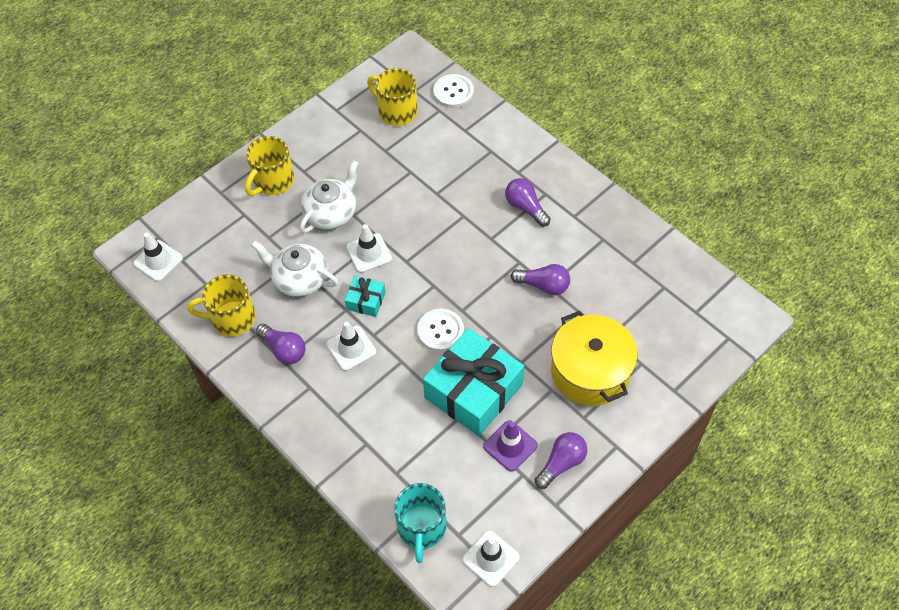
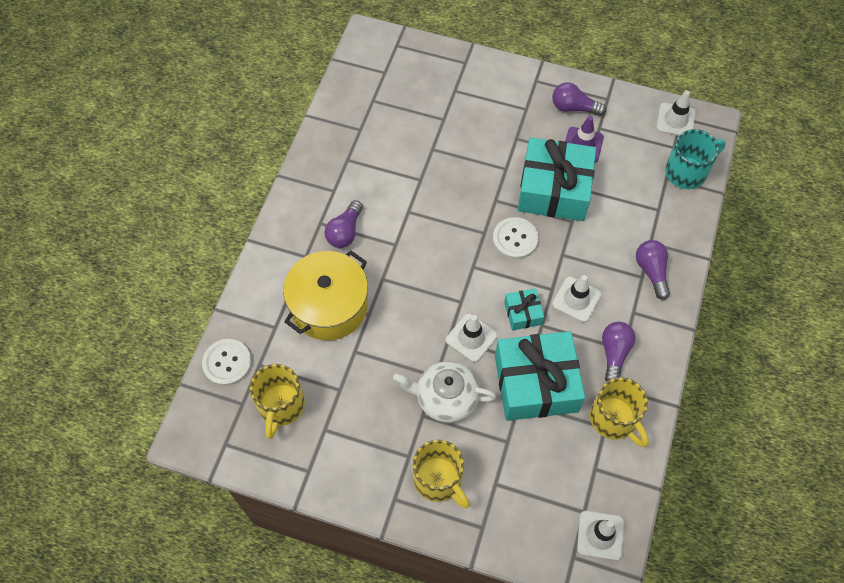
camera: 120 degrees left, 5 degrees up
yellow mug [245,136,294,196] -> yellow mug turned 45 degrees clockwise [413,439,470,508]
white teapot [251,241,338,297] -> turquoise gift [495,331,585,421]
purple light bulb [511,264,570,295] -> purple light bulb moved to [636,240,670,300]
yellow pot [551,311,638,406] -> yellow pot moved to [283,251,368,340]

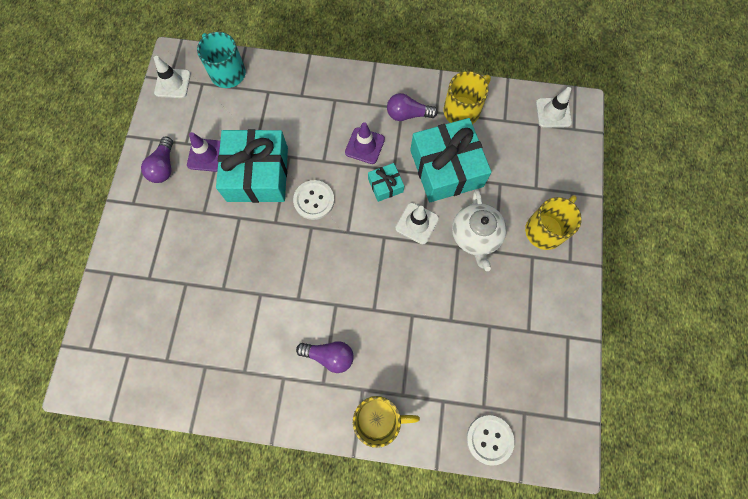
camera: 100 degrees left, 10 degrees up
yellow mug [250,364,305,439] -> yellow mug moved to [353,396,420,448]
yellow pot [283,251,368,340] -> none
white traffic cone [552,275,601,322] -> purple traffic cone [345,122,385,164]
purple light bulb [636,240,670,300] -> none

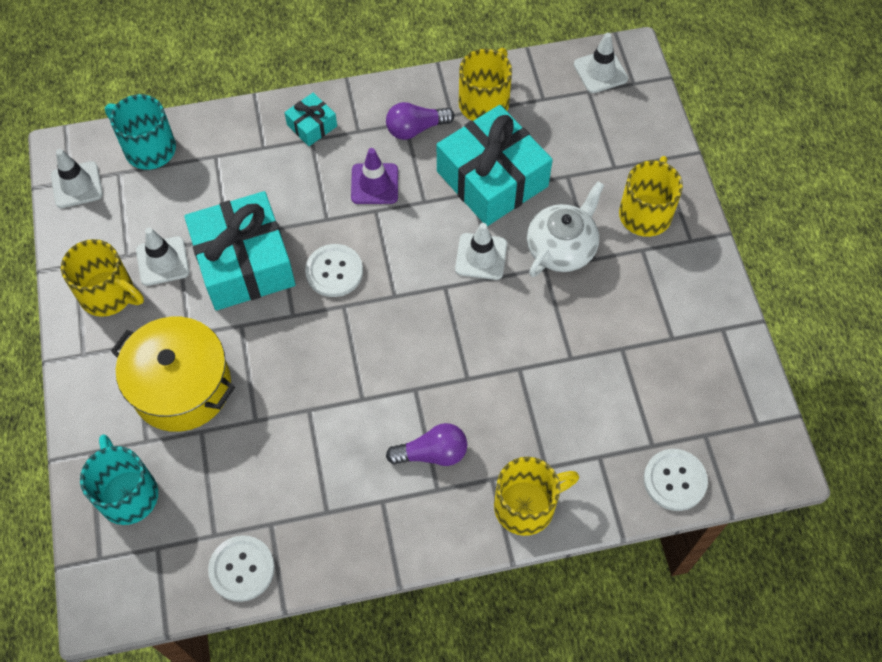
camera: 20 degrees left, 10 degrees down
purple light bulb [141,137,173,183] -> yellow mug [61,239,144,317]
purple traffic cone [187,132,220,172] -> white traffic cone [136,228,189,286]
turquoise gift [368,163,404,202] -> turquoise gift moved to [284,93,337,146]
white teapot [452,189,507,271] -> white teapot turned 120 degrees counterclockwise [527,181,604,277]
none -> turquoise mug [80,434,158,525]
none -> yellow pot [111,317,235,432]
none -> white button [208,535,275,602]

